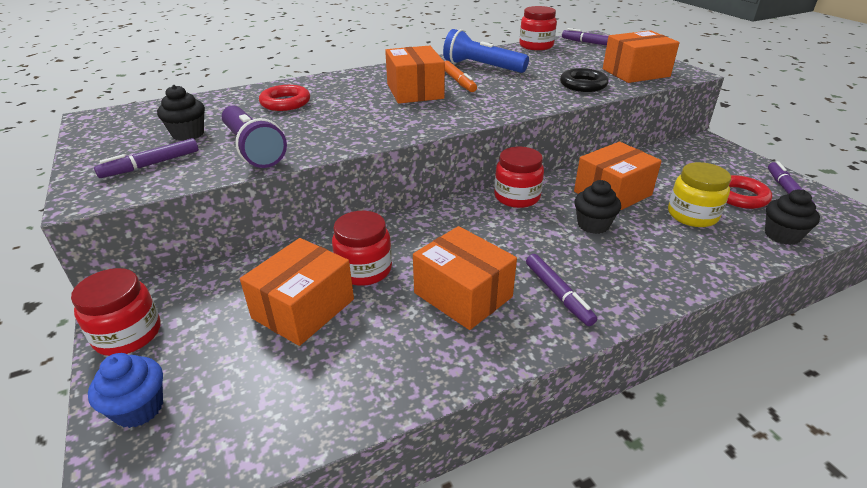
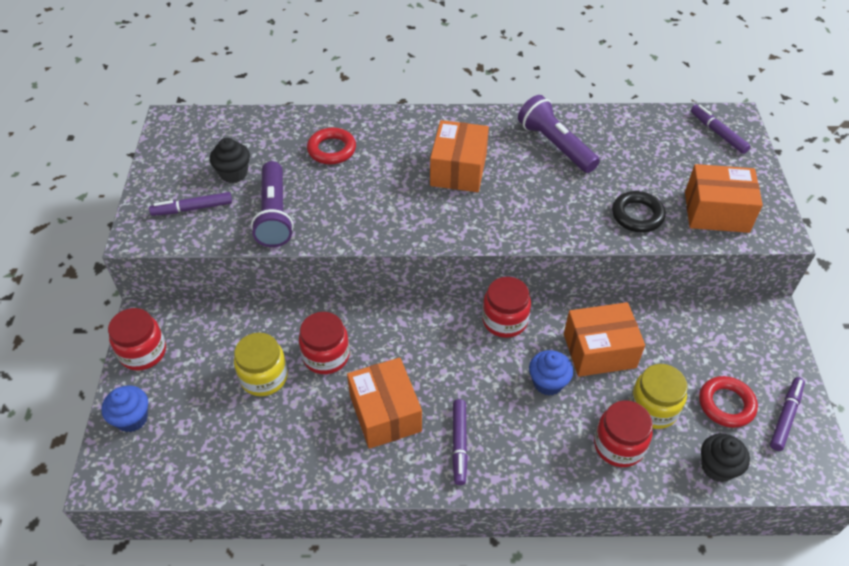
camera: 25 degrees right, 15 degrees up
orange box [240,238,354,346] -> yellow jar [234,333,288,396]
blue flashlight [443,29,529,73] -> purple flashlight [518,95,600,173]
orange marker [444,61,477,92] -> none
red jar [519,6,557,50] -> red jar moved to [594,400,653,467]
black cupcake [574,180,621,234] -> blue cupcake [529,350,573,396]

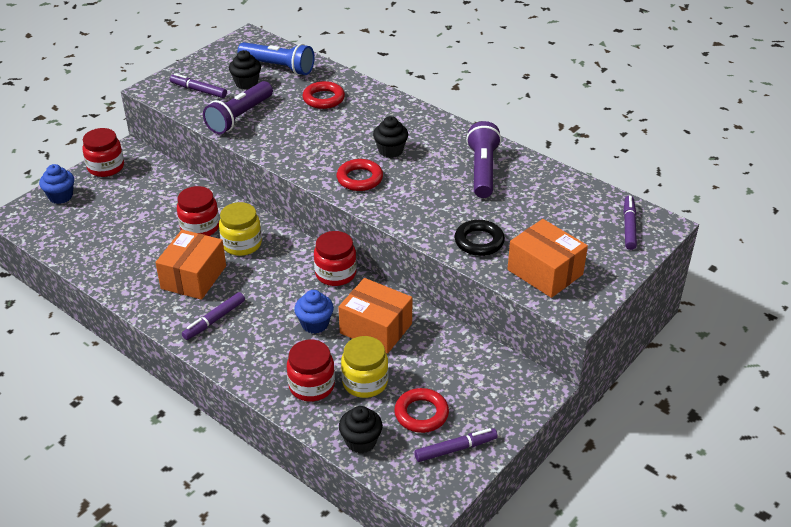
camera: 40 degrees right, 10 degrees down
yellow jar [234,333,288,396] -> yellow jar moved to [219,202,262,256]
orange box [430,120,489,192] -> black cupcake [373,116,408,158]
none -> blue flashlight [238,42,315,75]
none -> red ring [336,159,383,191]

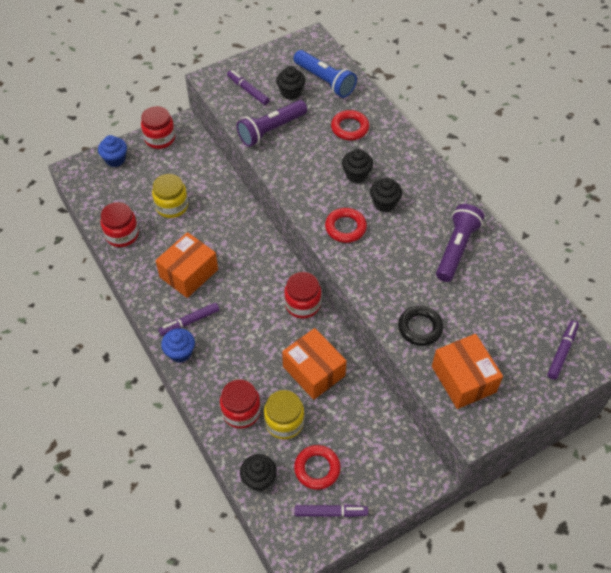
camera: 20 degrees right, 15 degrees up
red jar [177,186,219,236] -> red jar moved to [101,202,139,247]
yellow jar [219,202,262,256] -> yellow jar moved to [152,174,188,218]
blue cupcake [294,290,334,334] -> blue cupcake moved to [161,328,195,363]
none -> black cupcake [342,149,373,183]

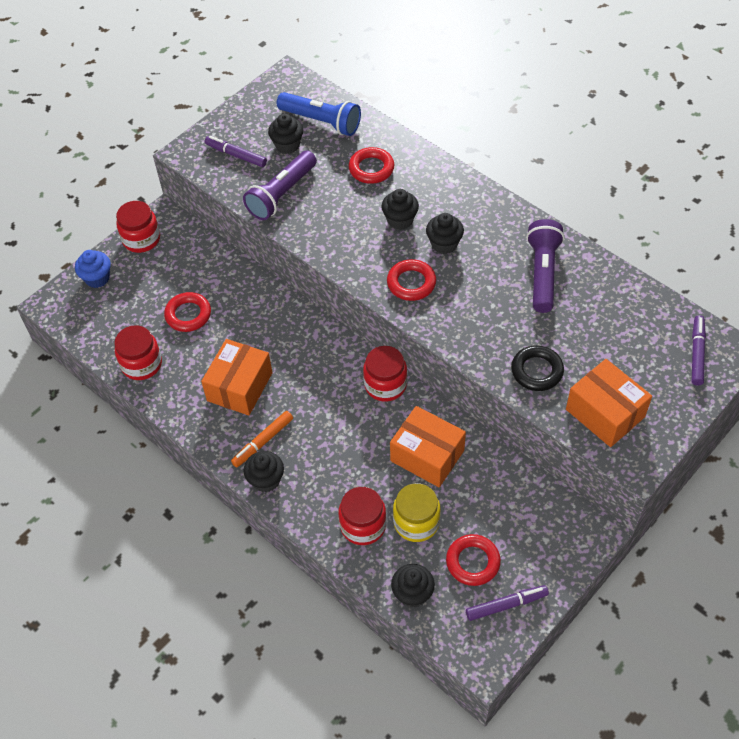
camera: 15 degrees left, 0 degrees up
yellow jar [152,174,188,218] -> red ring [164,292,211,332]
purple marker [158,303,219,336] -> orange marker [231,411,293,467]
blue cupcake [161,328,195,363] -> black cupcake [243,451,284,492]

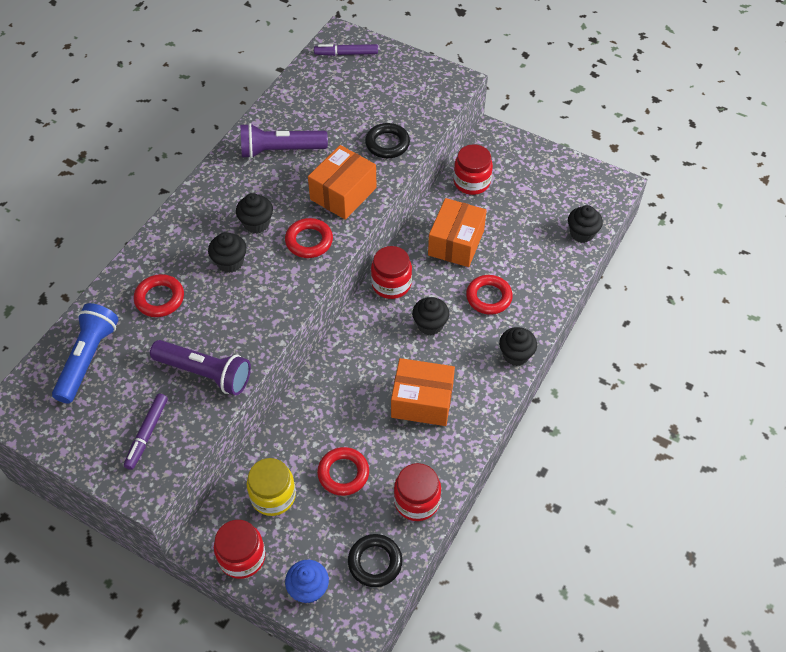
camera: 105 degrees left, 0 degrees up
orange marker [231,411,293,467] -> none
black cupcake [268,114,303,154] -> black cupcake moved to [412,297,449,335]
red jar [338,487,386,545] -> red jar moved to [454,144,493,195]
yellow jar [393,483,441,542] -> yellow jar moved to [247,458,296,516]
red ring [446,534,501,586] -> red ring moved to [466,275,513,315]
purple marker [466,585,549,621] -> none
orange box [566,359,652,447] -> orange box moved to [308,145,377,220]
none -> black ring [348,534,402,587]

